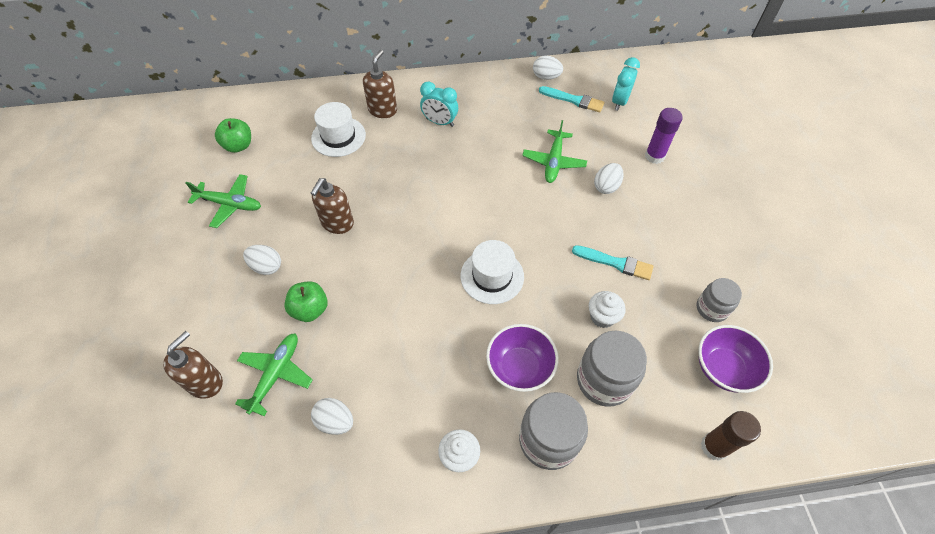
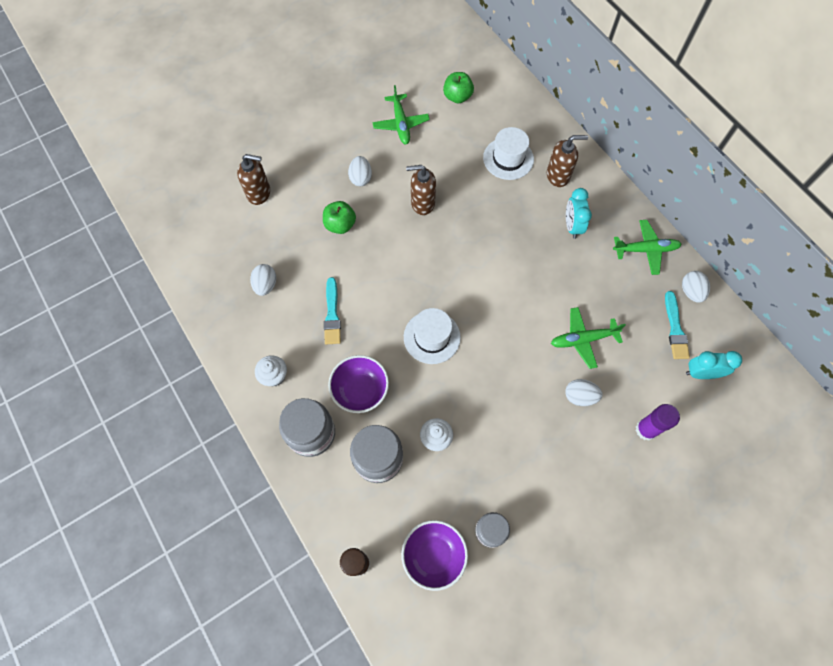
camera: 65 degrees right, 10 degrees up
green plane [235,333,313,416] -> green plane moved to [613,220,682,275]
turquoise brush [572,245,653,280] -> turquoise brush moved to [324,277,341,344]

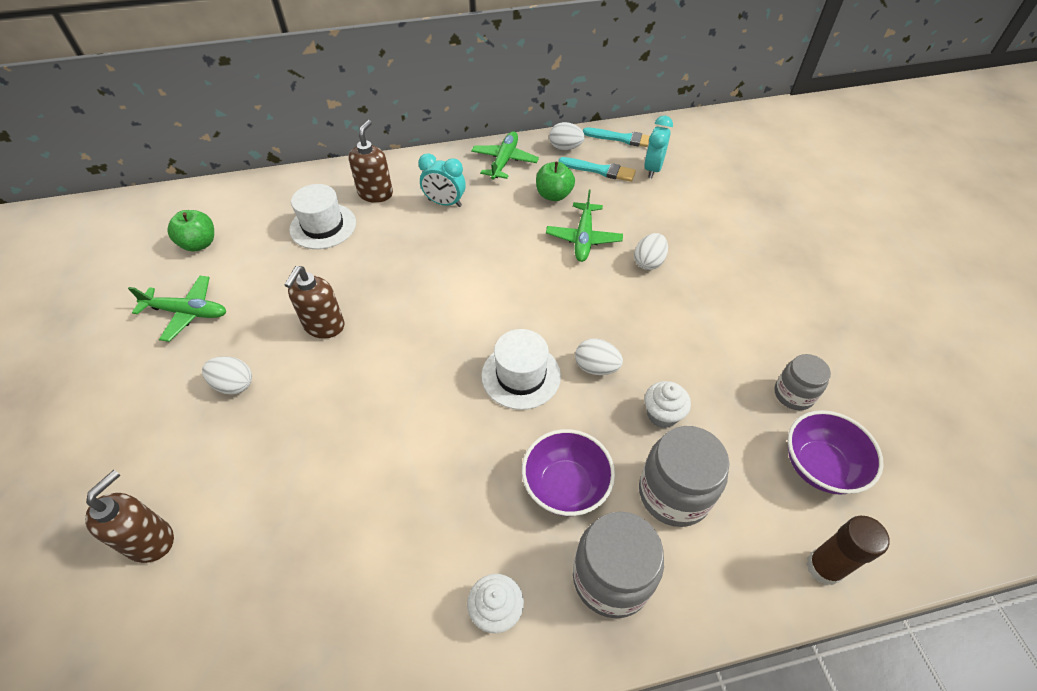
camera: 70 degrees left, 15 degrees down
white egg [250,264,276,296] -> white egg moved to [575,339,623,375]
green apple [323,201,356,234] -> green apple moved to [536,162,575,201]
turquoise brush [324,277,341,344] -> turquoise brush moved to [583,127,650,147]
purple glue stick [636,404,680,441] -> none

